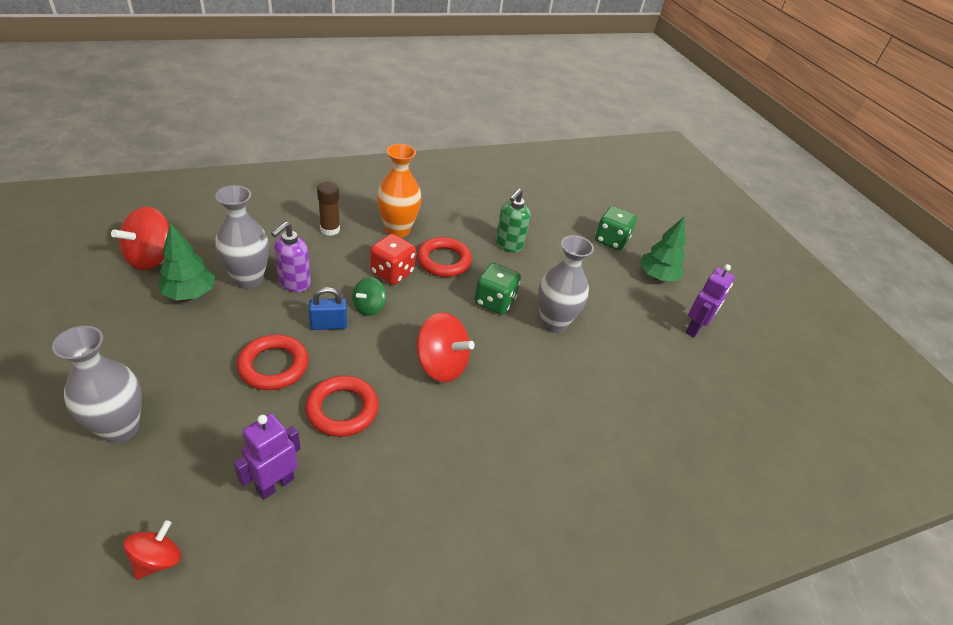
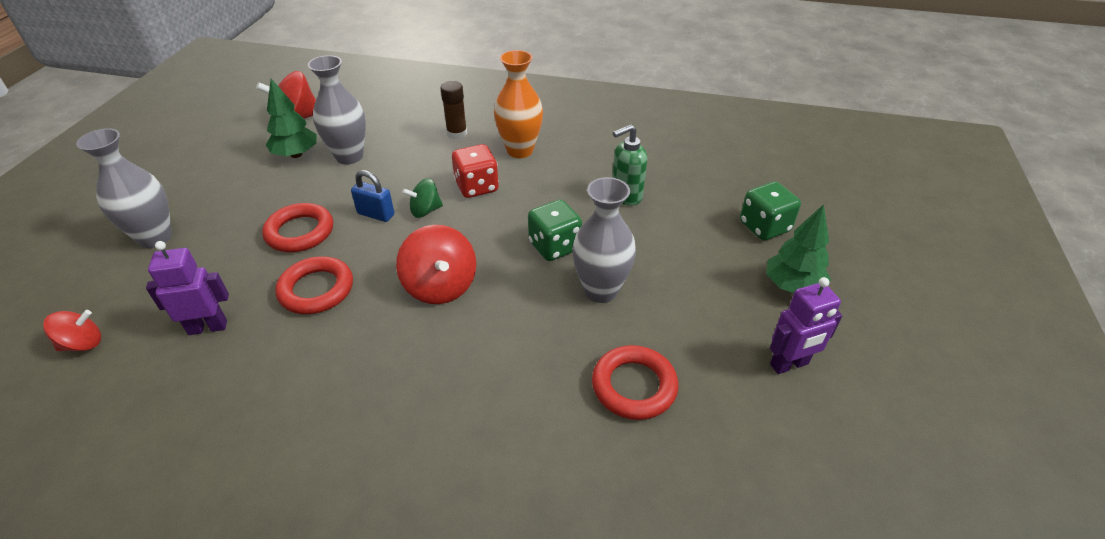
camera: 40 degrees right, 0 degrees up
purple soap dispenser [271,222,311,292] -> none
red ring [417,237,472,277] -> red ring moved to [592,345,678,420]

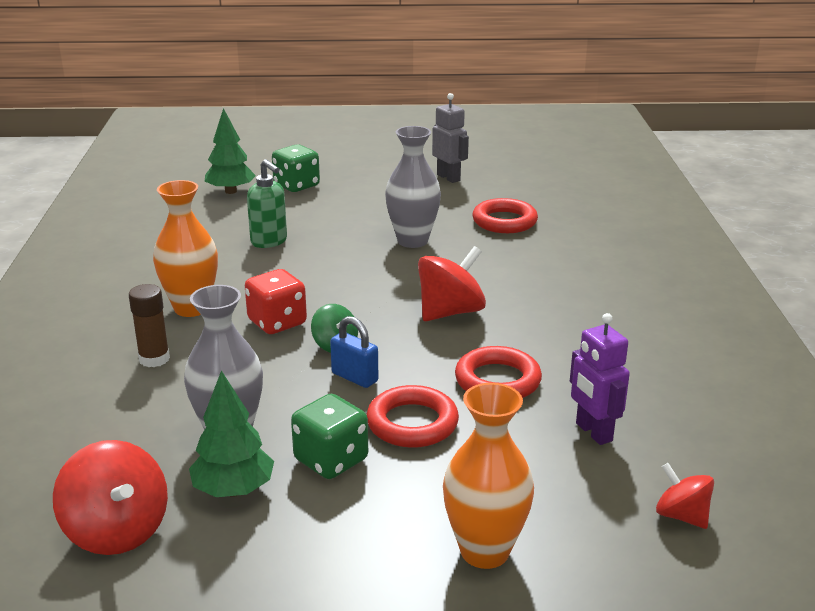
camera: 105 degrees left, 15 degrees down
grey vase [76,128,172,248] -> orange vase [443,383,534,569]
blue padlock [351,170,394,222] -> blue padlock turned 60 degrees counterclockwise [330,316,378,388]
green dice [528,200,582,261] -> green dice moved to [291,394,368,479]
green tree [766,204,831,293] -> green tree moved to [205,108,256,194]
purple robot [770,277,842,374] -> grey robot [432,93,469,183]

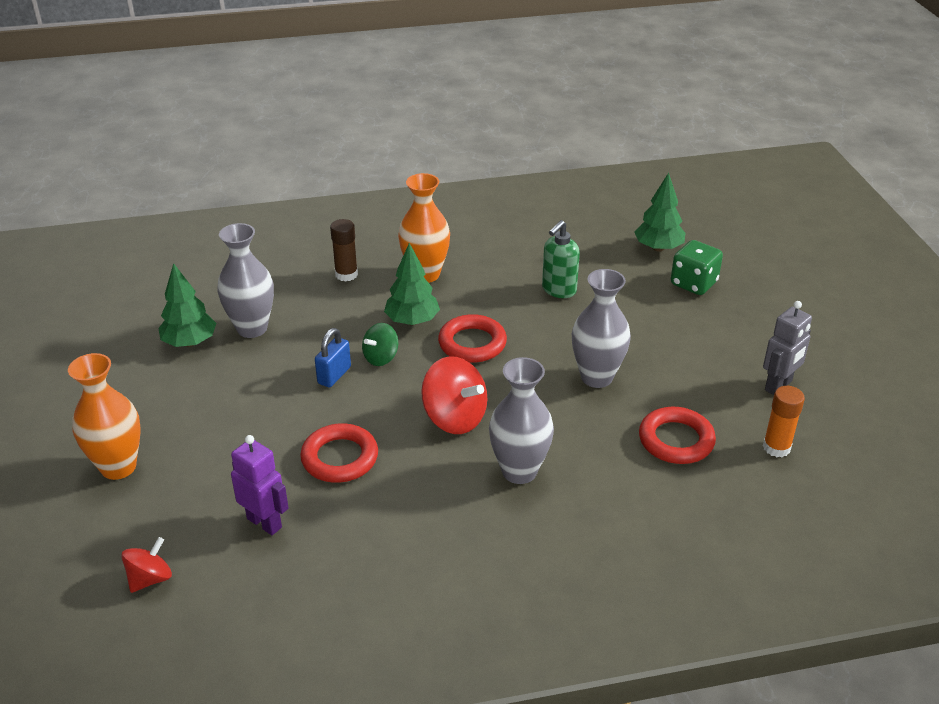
camera: 80 degrees right, 10 degrees up
red spinning top [53,440,168,555] -> none
red dice [245,269,307,334] -> green tree [384,243,440,325]
green dice [291,394,368,479] -> none
red ring [366,385,459,448] -> red ring moved to [438,314,507,363]
purple robot [570,313,630,445] -> purple robot turned 75 degrees clockwise [231,435,289,535]
none -> grey vase [489,357,554,484]
none -> orange glue stick [763,386,805,457]

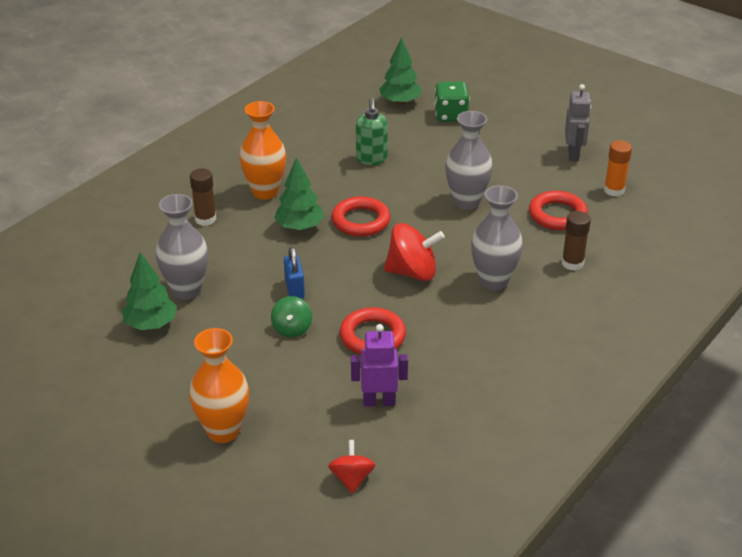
camera: 40 degrees left, 0 degrees up
green spinning top [362,323,398,366] -> green spinning top moved to [271,296,312,337]
none -> brown glue stick [562,211,591,270]

